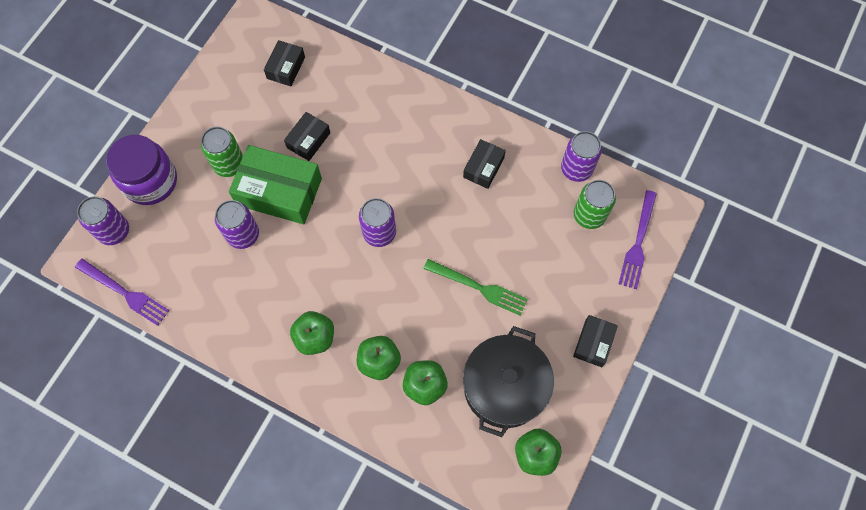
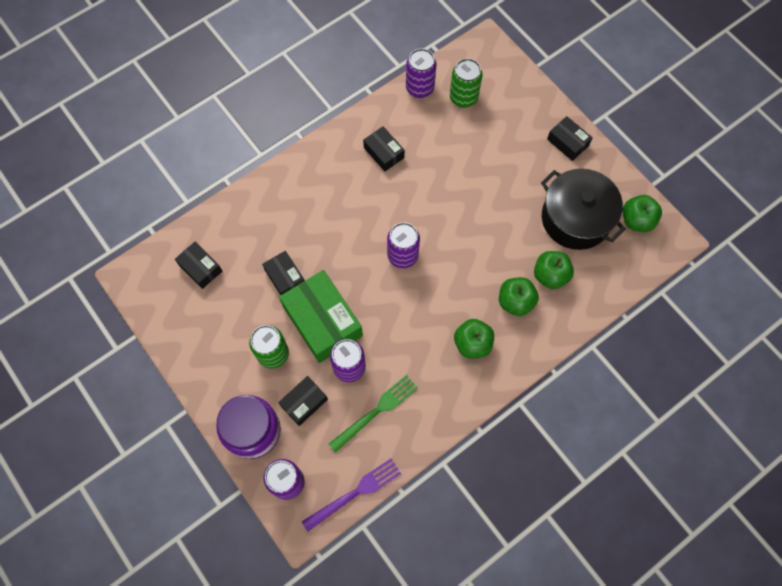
camera: 65 degrees left, 0 degrees up
green box [229,145,322,224] -> green box turned 75 degrees counterclockwise [279,270,363,363]
green fork [423,259,528,316] -> green fork moved to [329,375,418,453]
purple fork [619,190,657,289] -> none
none -> black box [278,376,328,426]

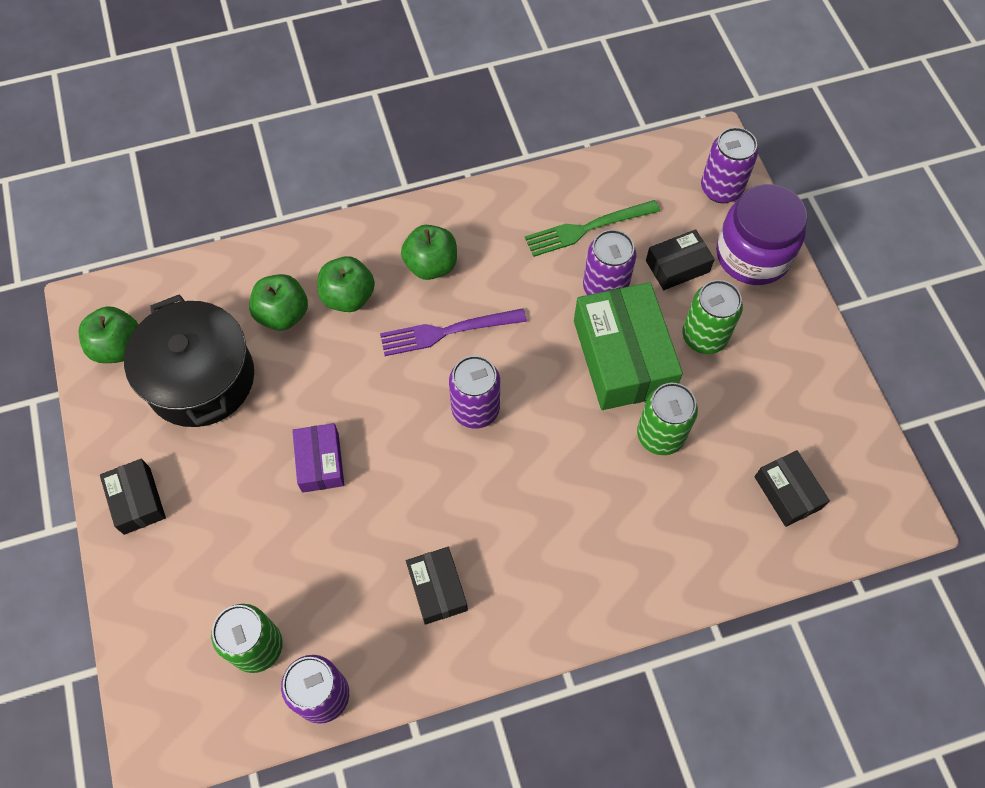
camera: 160 degrees left, 5 degrees down
black box [262,251,305,295] -> green can [637,383,698,455]
purple fork [302,458,401,532] -> purple fork moved to [380,308,527,356]
none -> purple box [292,423,344,493]

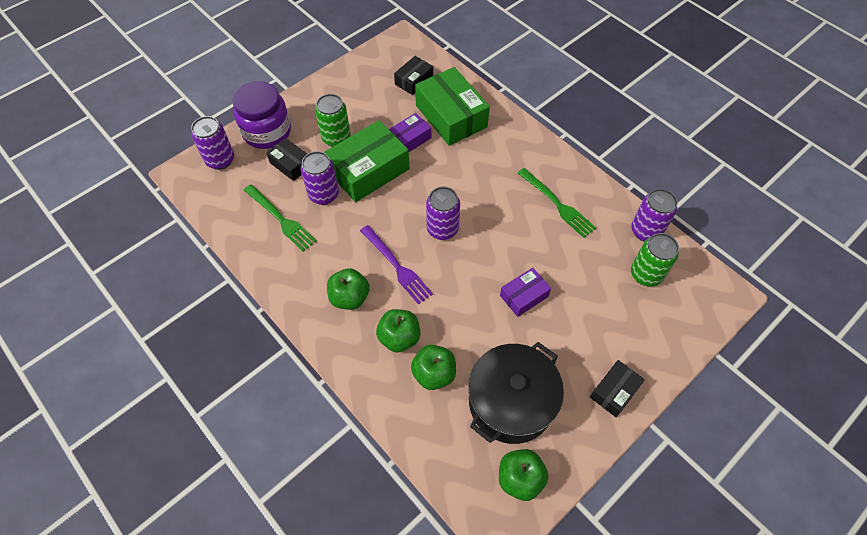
camera: 115 degrees left, 5 degrees down
black box [406,547,468,625] -> green fork [518,168,596,238]
green can [637,383,698,455] -> purple box [389,113,431,152]
none -> green box [415,67,490,146]

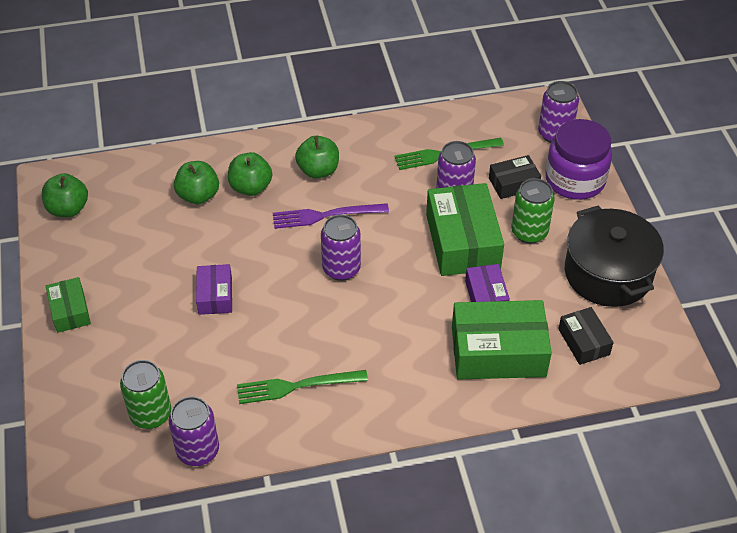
camera: 120 degrees right, 10 degrees down
black pot [468,342,564,444] -> black pot moved to [565,205,664,307]
black box [590,360,645,417] -> green box [46,277,91,333]

